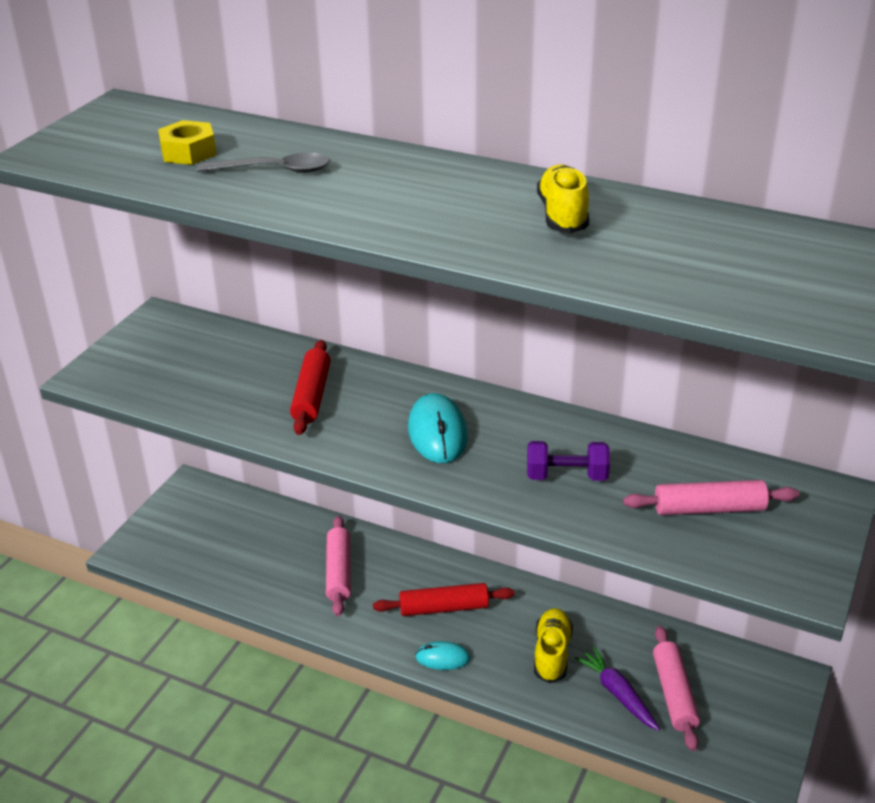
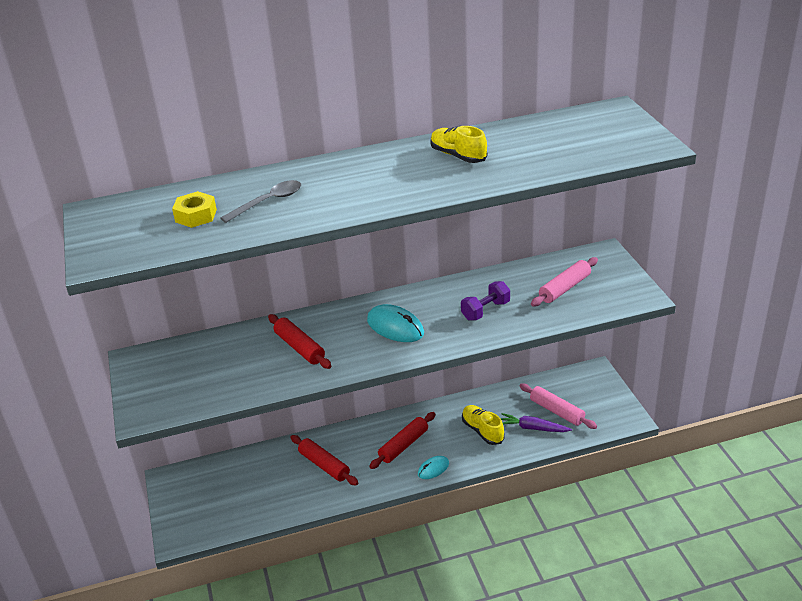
camera: 40 degrees left, 0 degrees up
pink rolling pin [326,516,351,616] -> red rolling pin [291,435,358,486]

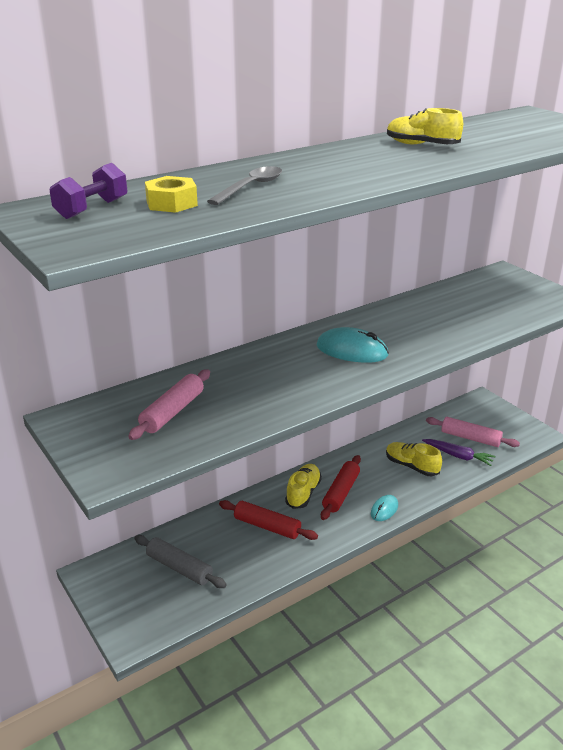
camera: 20 degrees left, 5 degrees down
red rolling pin [268,314,331,369] -> none
purple dumbbell [461,281,510,320] -> purple dumbbell moved to [50,163,127,219]
purple carrot [501,413,572,432] -> purple carrot turned 150 degrees counterclockwise [422,439,496,466]
pink rolling pin [531,257,598,307] -> pink rolling pin moved to [128,369,210,440]
none -> grey rolling pin [135,535,227,588]
none -> yellow shoe [285,464,322,509]

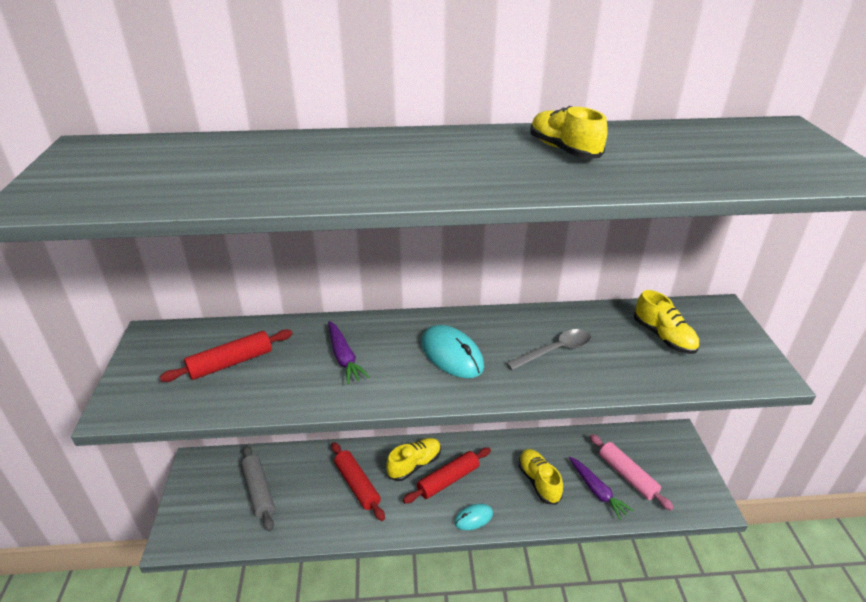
camera: 30 degrees right, 5 degrees up
purple dumbbell [50,163,127,219] -> none
pink rolling pin [128,369,210,440] -> red rolling pin [160,329,292,382]
yellow nut [145,176,198,213] -> none
grey spoon [207,166,282,205] -> grey spoon moved to [506,329,591,370]
none -> purple carrot [328,321,370,385]
none -> yellow shoe [634,290,699,354]

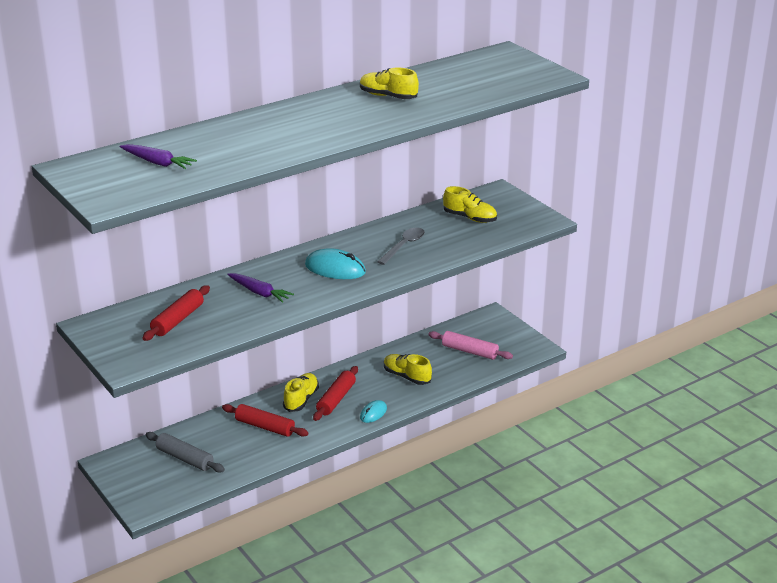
camera: 30 degrees left, 5 degrees down
purple carrot [569,457,634,520] -> purple carrot moved to [120,144,197,169]

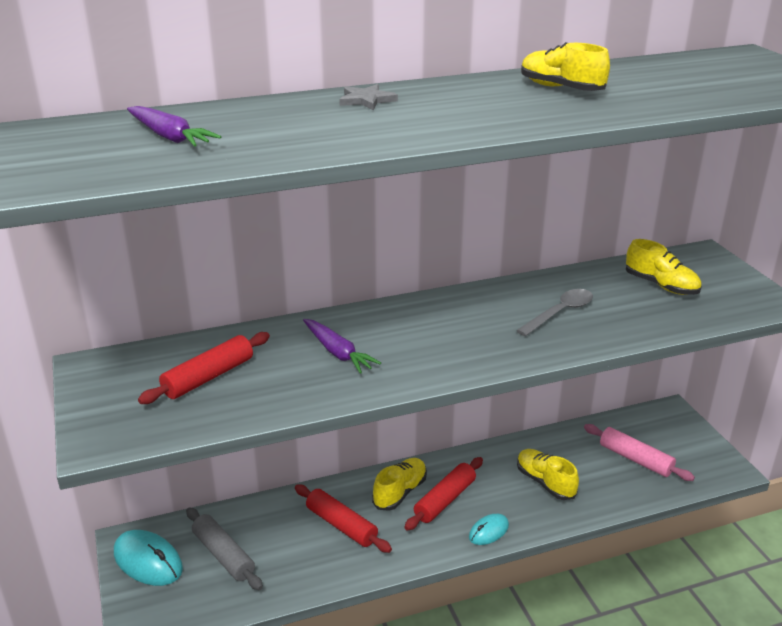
camera: 15 degrees right, 0 degrees up
turquoise mouse [305,248,366,279] -> turquoise mouse moved to [114,530,183,586]
none -> grey star [339,84,398,110]

